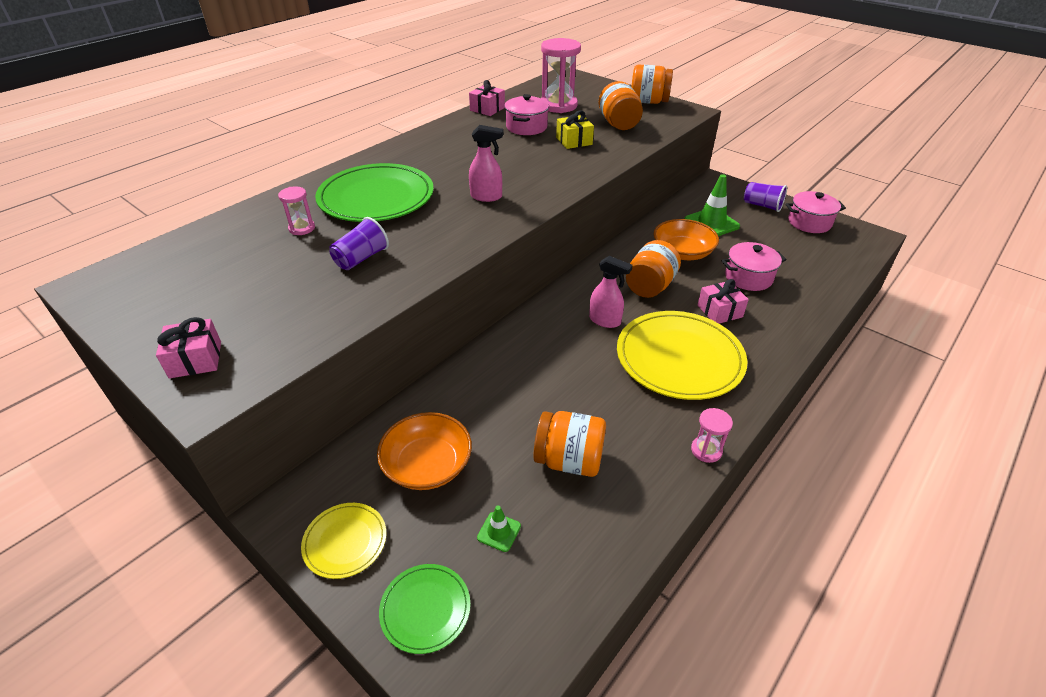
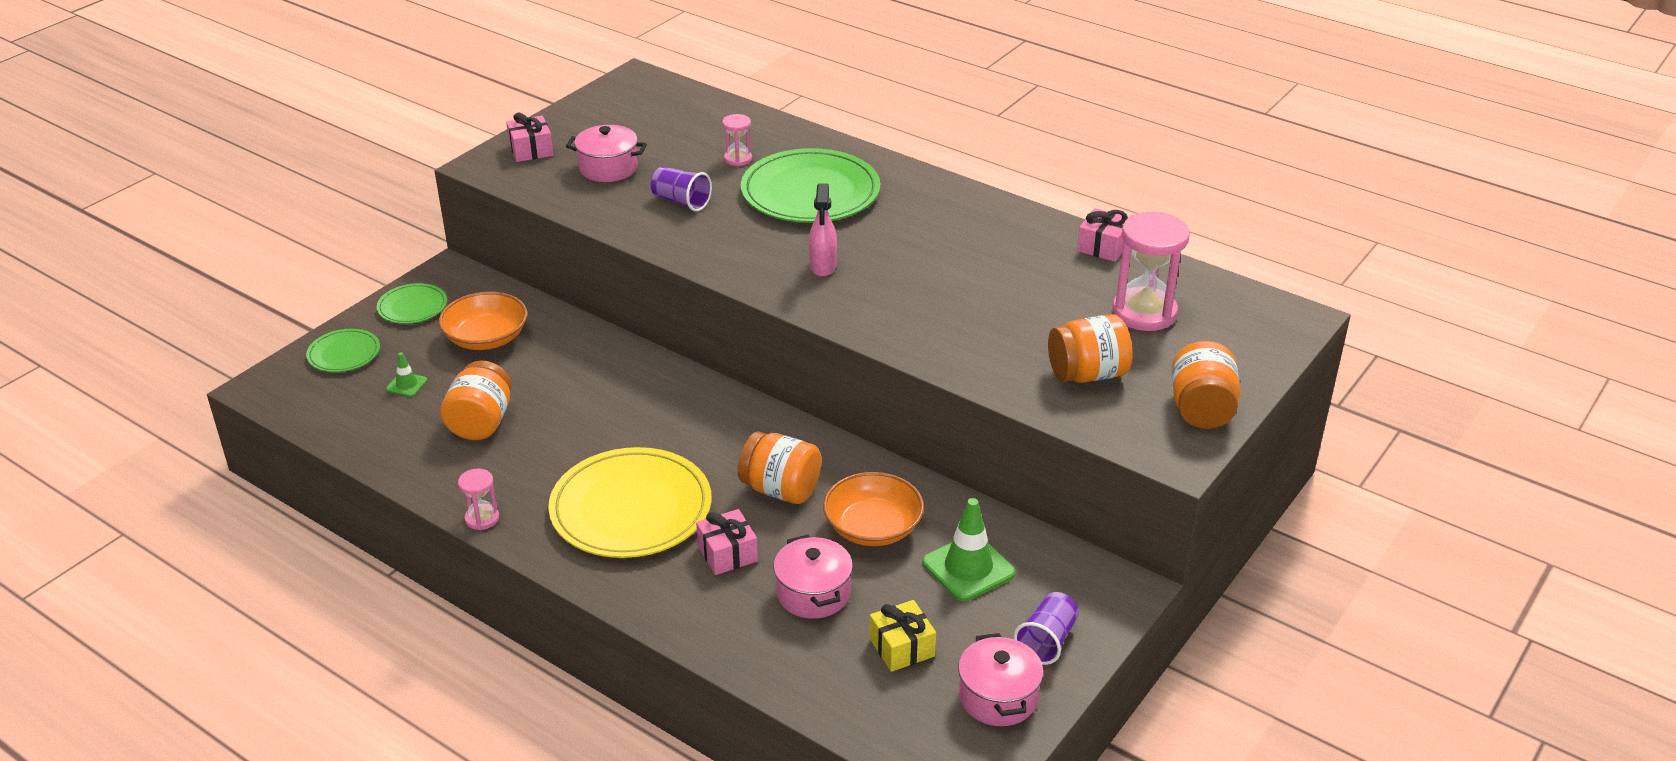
camera: 85 degrees right, 5 degrees down
yellow plate [301,503,387,579] -> green plate [377,283,447,324]
pink pot [504,94,549,135] -> pink pot moved to [566,125,647,182]
yellow gift [556,110,594,149] -> yellow gift moved to [869,600,936,672]
pink spray bottle [589,256,633,328] -> none

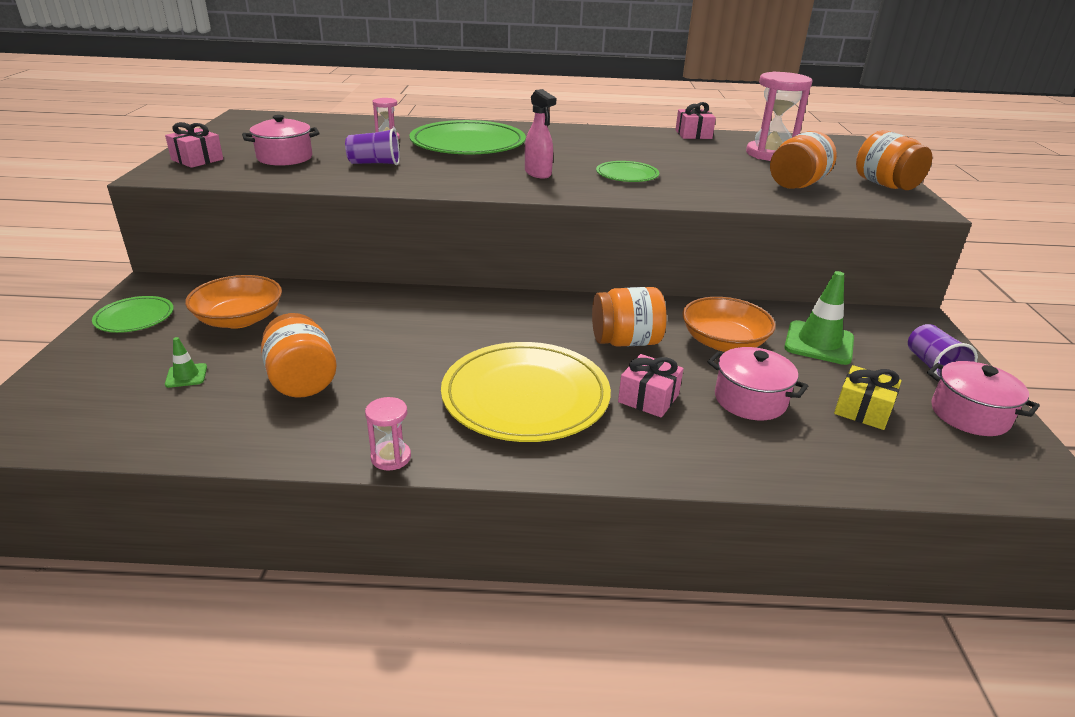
camera: 35 degrees left, 5 degrees down
green plate [306,329,380,372] -> green plate moved to [596,161,659,182]

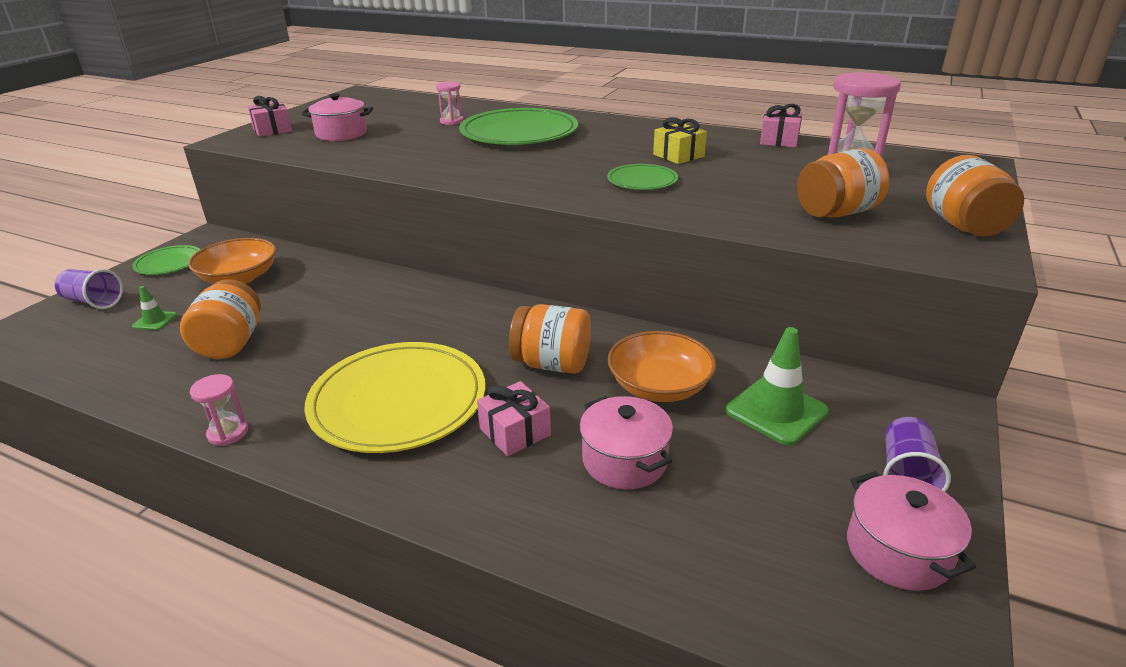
camera: 25 degrees right, 0 degrees up
purple cup [345,128,400,165] -> purple cup moved to [55,269,123,309]
pink spray bottle [525,89,556,179] -> none
yellow gift [834,365,902,430] -> yellow gift moved to [653,117,707,164]

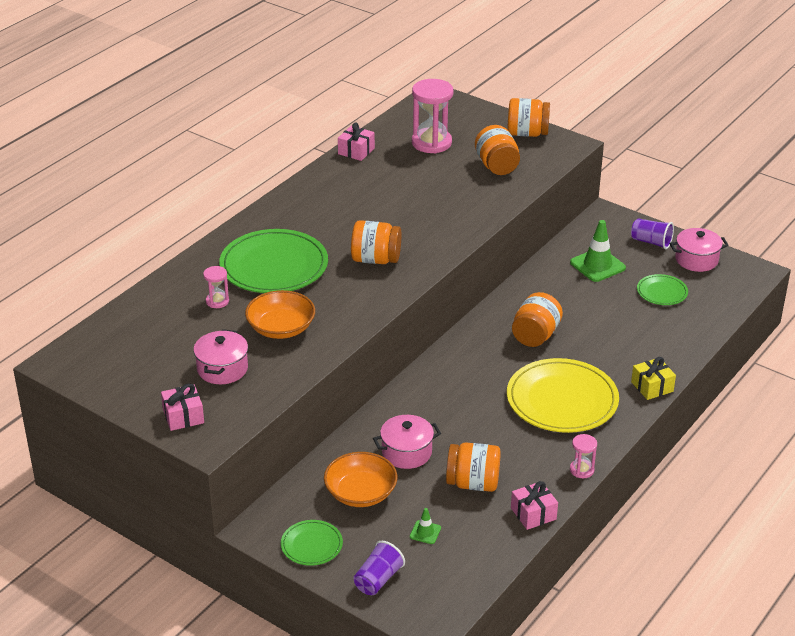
camera: 80 degrees left, 5 degrees up
pink gift [477,381,551,456] -> pink gift moved to [511,481,558,530]
pink pot [579,396,673,489] -> pink pot moved to [373,415,441,469]
green plate [607,164,678,190] -> green plate moved to [637,274,688,305]
orange bowl [608,331,716,402] -> orange bowl moved to [245,290,315,339]
yellow gift [653,117,707,164] -> yellow gift moved to [631,357,676,400]
none -> orange jar [351,220,401,264]

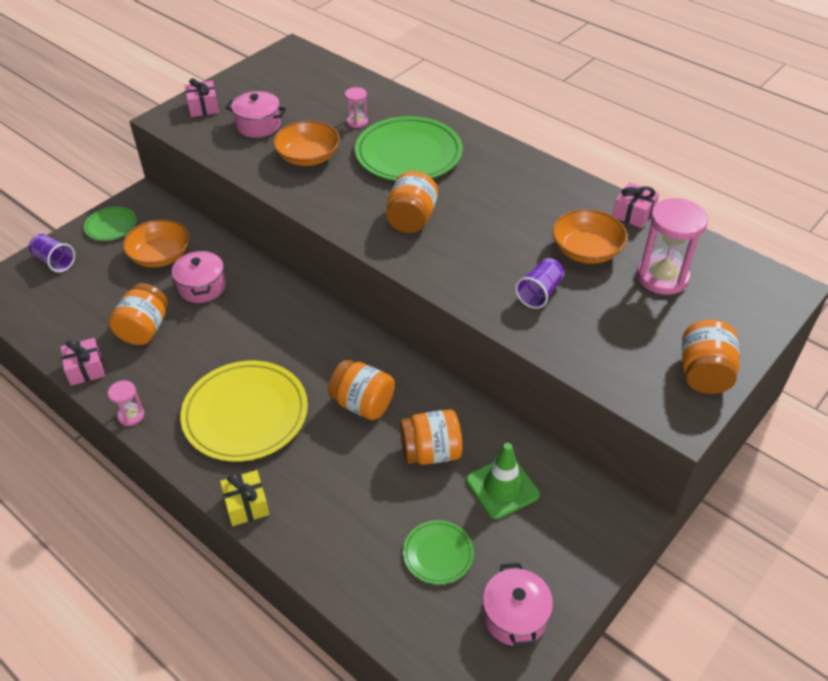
camera: 95 degrees right, 10 degrees up
green traffic cone [410,508,441,544] -> none
orange jar [475,125,520,175] -> orange jar moved to [400,409,462,465]
purple cup [631,218,674,249] -> purple cup moved to [515,258,564,309]
none -> orange bowl [552,209,628,264]

